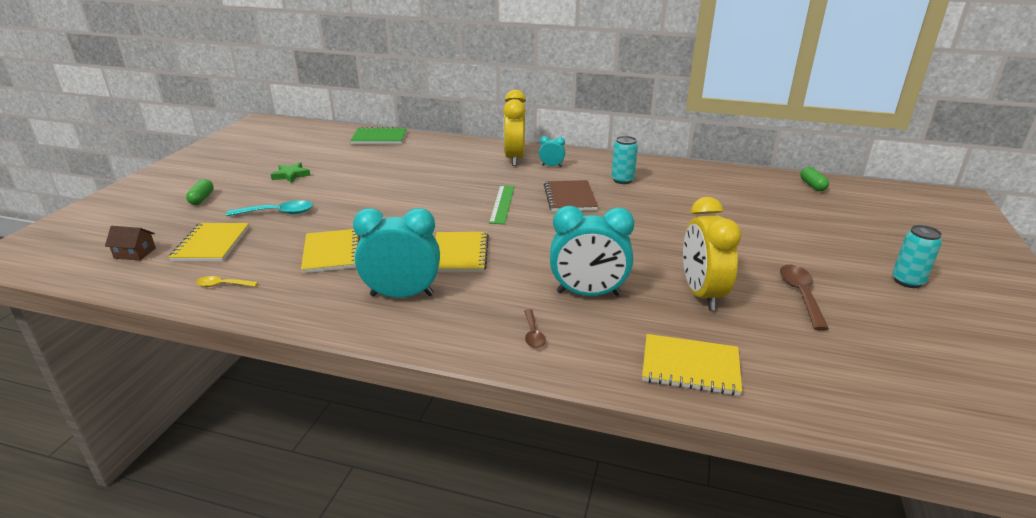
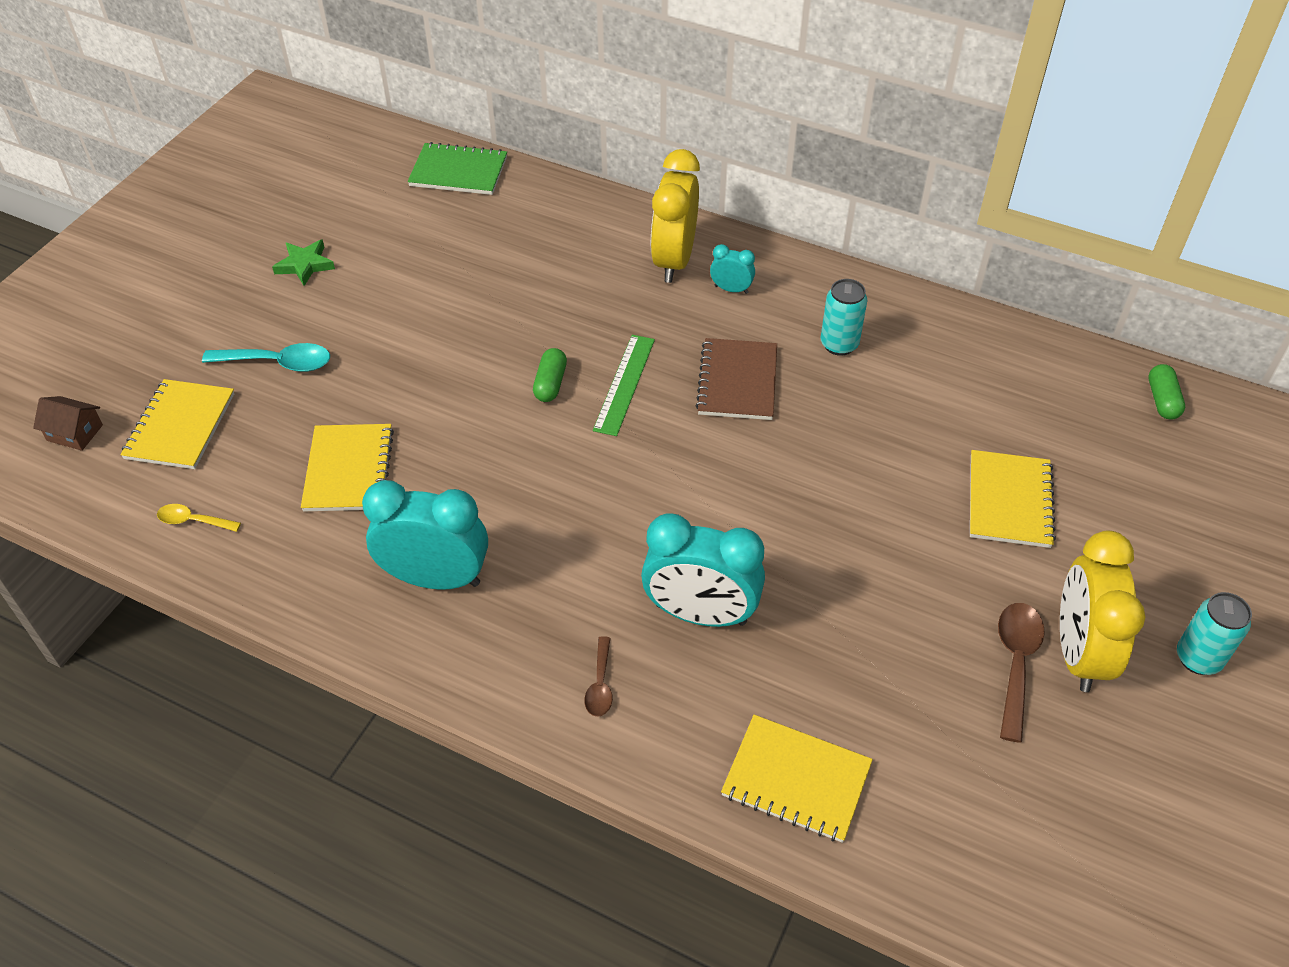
camera: 10 degrees right, 20 degrees up
green capsule [186,179,214,205] -> green capsule moved to [533,348,567,402]
yellow notebook [435,232,489,272] -> yellow notebook moved to [970,450,1056,548]
yellow clock [683,197,741,310] -> yellow clock moved to [1060,531,1145,692]

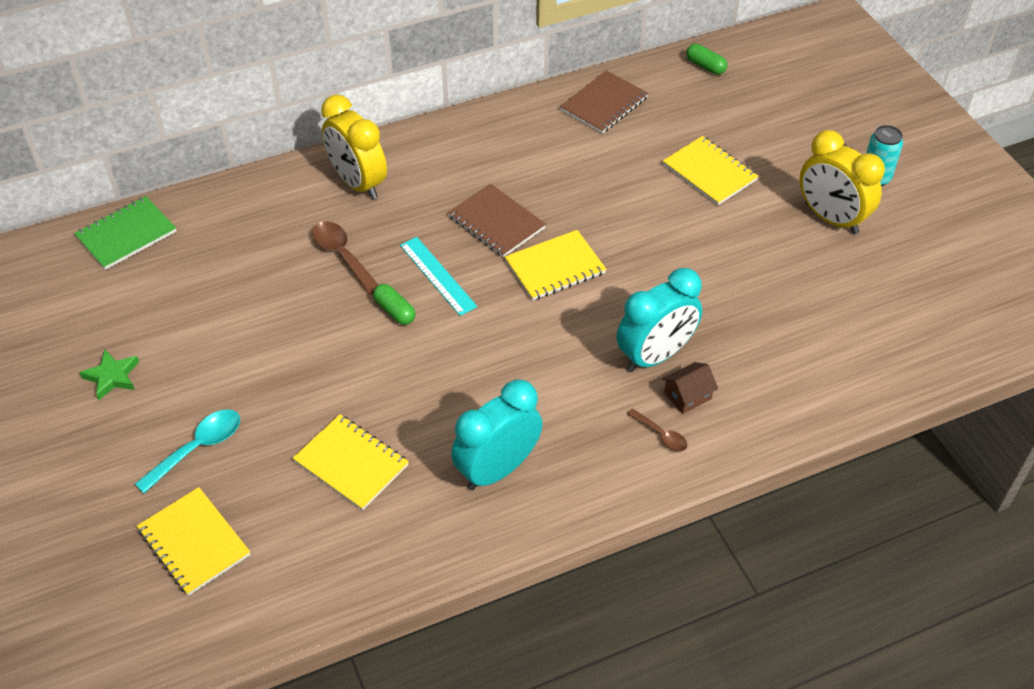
camera: 50 degrees left, 0 degrees up
brown house [33,396,103,451] -> brown house moved to [662,362,718,414]
yellow spoon [157,504,241,532] -> none
green ruler [593,335,655,436] -> turquoise ruler [400,237,477,316]
turquoise clock [710,244,755,294] -> none
yellow notebook [721,715,873,843] -> yellow notebook moved to [505,230,606,301]
turquoise can [821,279,867,356] -> none
brown spoon [998,603,1045,743] -> brown spoon moved to [312,222,378,295]
none -> brown notebook [560,70,649,134]

